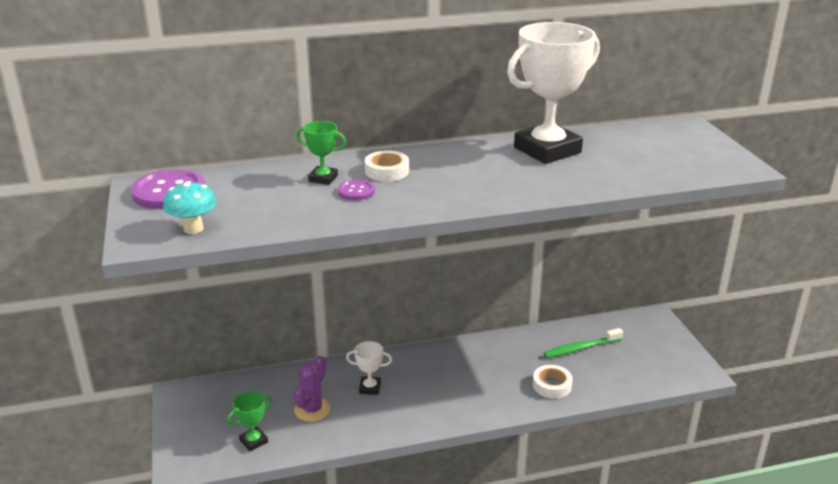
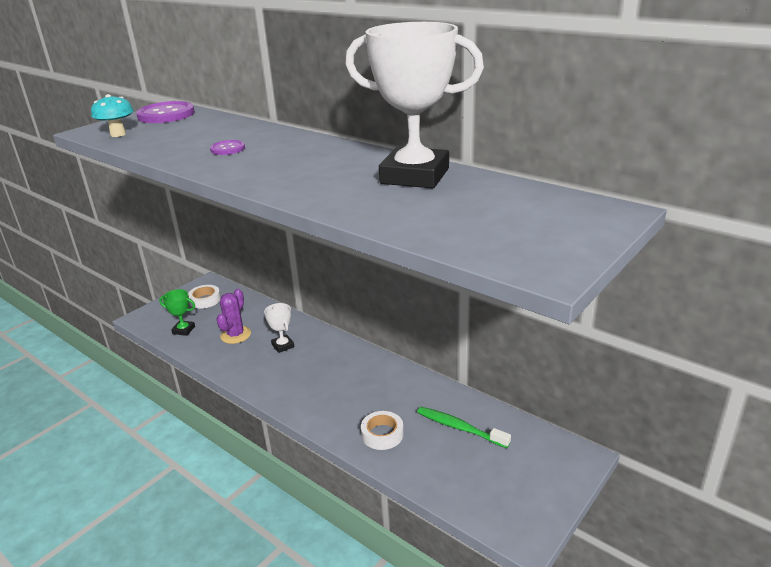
camera: 55 degrees right, 0 degrees up
purple cactus [293,356,331,422] -> purple cactus turned 60 degrees counterclockwise [217,289,251,344]
green trophy [296,121,346,185] -> none
white tape [365,151,409,181] -> white tape moved to [188,285,221,309]

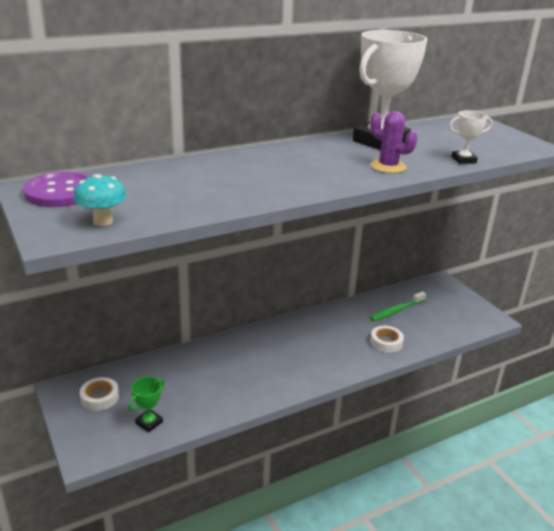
camera: 70 degrees left, 0 degrees up
purple button [210,140,245,155] -> none
purple cactus [217,289,251,344] -> purple cactus moved to [370,111,417,173]
white trophy [264,303,294,353] -> white trophy moved to [449,110,493,164]

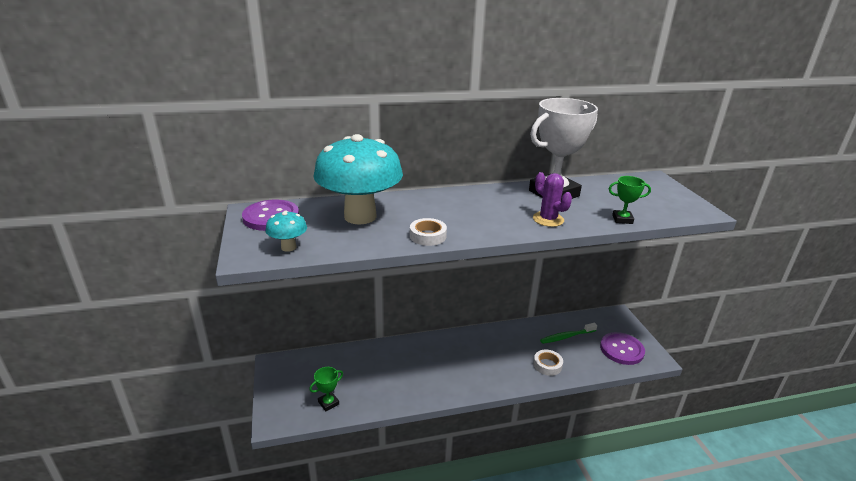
camera: 15 degrees right, 0 degrees up
white tape [80,377,119,411] -> white tape moved to [410,218,447,246]
white trophy [449,110,493,164] -> green trophy [609,176,651,224]
none -> turquoise mushroom [313,134,403,225]
none -> purple button [600,332,645,365]

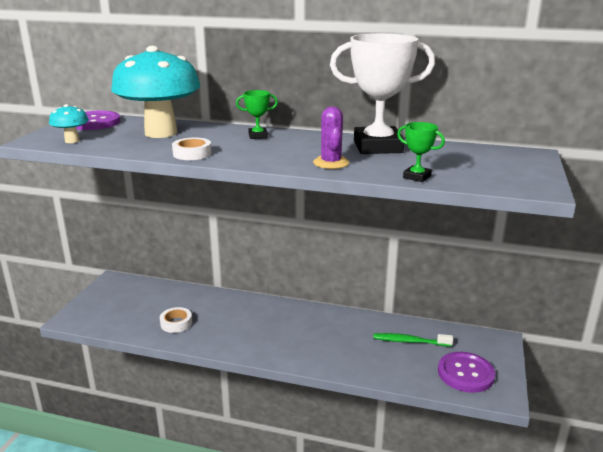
camera: 30 degrees right, 5 degrees down
green trophy [309,367,343,411] -> green trophy moved to [236,90,278,139]
white tape [533,350,563,376] -> white tape moved to [160,307,192,333]

